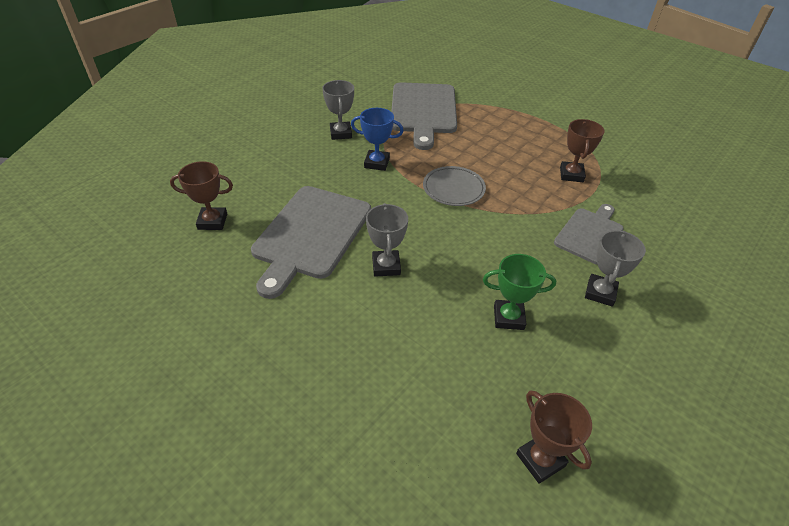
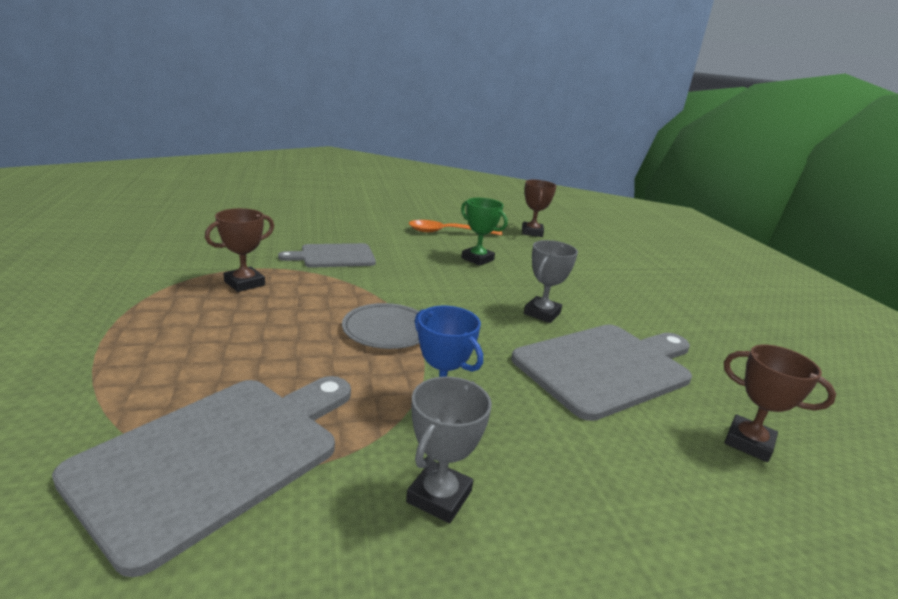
camera: 145 degrees left, 20 degrees down
grey trophy [585,230,646,307] -> none
none -> orange spoon [409,220,502,235]

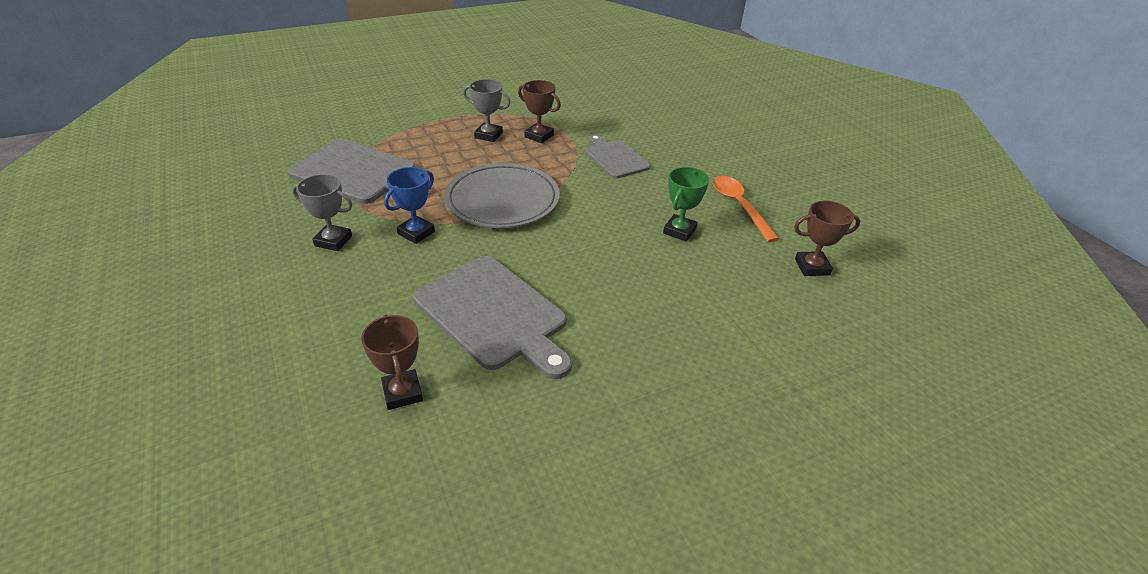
camera: 80 degrees right, 15 degrees up
grey plate [342,303,419,349] -> grey plate [444,163,560,228], size x1.69
grey trophy [524,240,578,323] -> grey trophy moved to [463,79,511,142]
brown trophy [724,345,836,462] -> brown trophy turned 45 degrees counterclockwise [361,315,423,410]

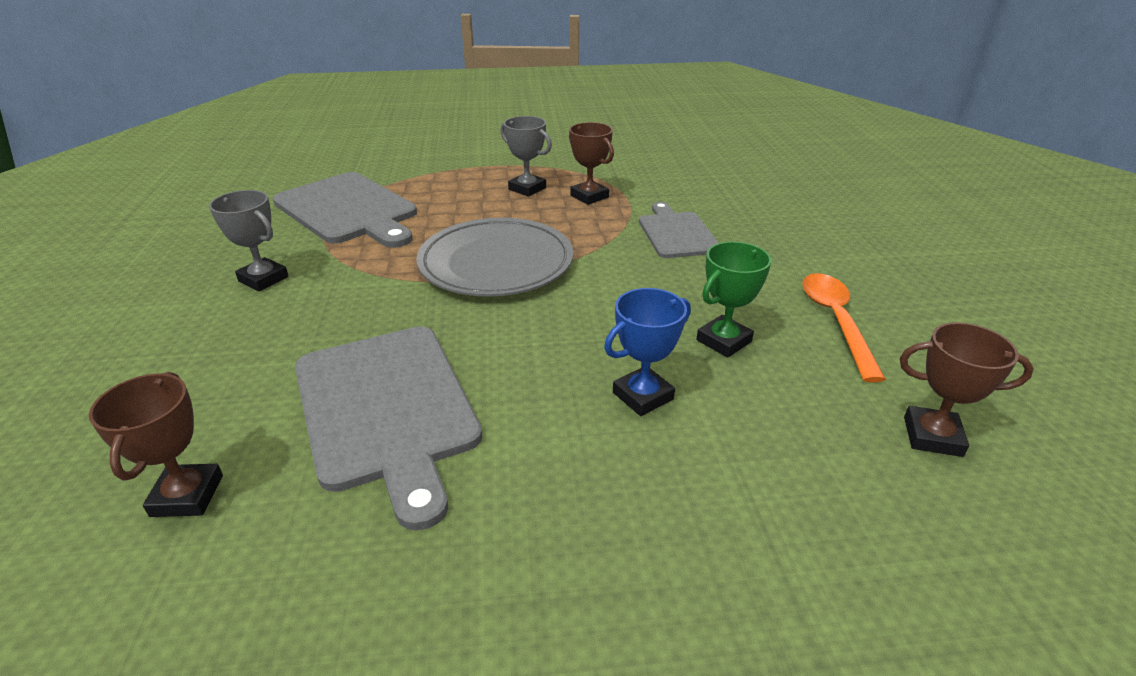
camera: 20 degrees right, 5 degrees down
blue trophy [384,167,435,244] -> blue trophy moved to [604,288,691,416]

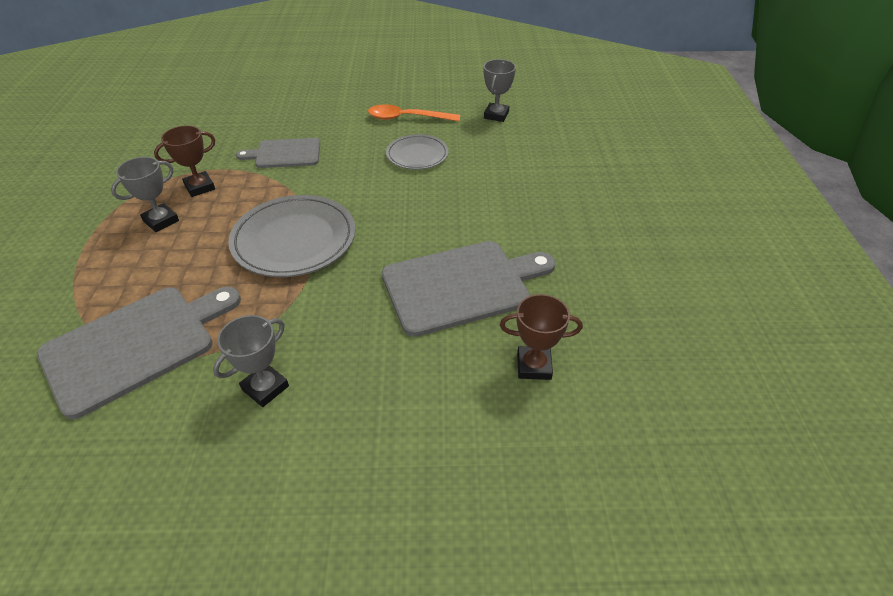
camera: 85 degrees left, 10 degrees up
blue trophy [604,288,691,416] -> none
green trophy [696,242,771,358] -> grey plate [386,134,448,170]
brown trophy [900,322,1034,457] -> grey trophy [484,59,516,122]

